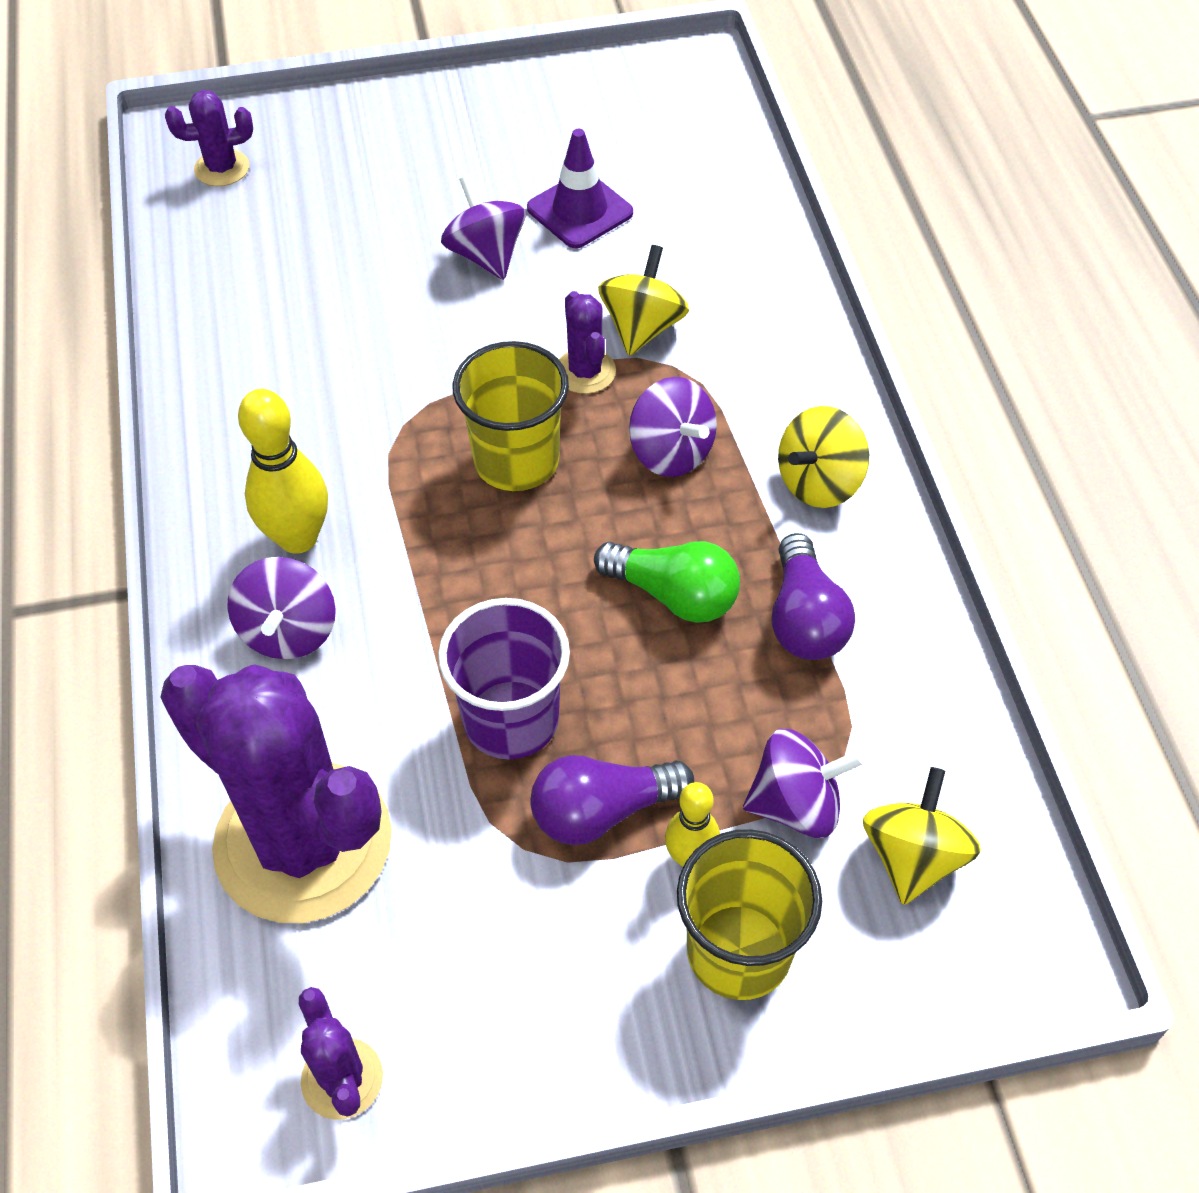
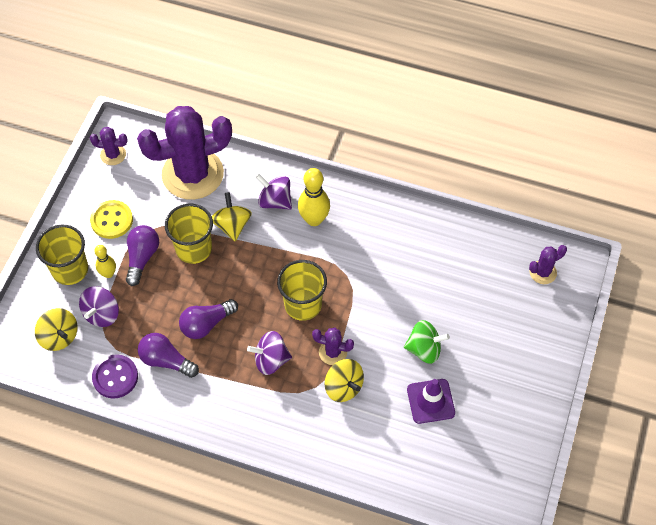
camera: 120 degrees right, 5 degrees up
purple cactus [165,90,253,186] -> purple cactus turned 45 degrees clockwise [529,245,567,284]
purple cup [438,598,570,760] -> yellow cup [165,204,213,264]
purple spinning top [441,175,526,280] -> green spinning top [404,320,450,364]
green light bulb [594,541,740,623] -> purple light bulb [179,299,238,339]
yellow spinning top [778,406,869,508] -> yellow spinning top moved to [212,192,252,241]
none -> yellow button [90,200,133,239]
none -> purple button [92,354,138,399]

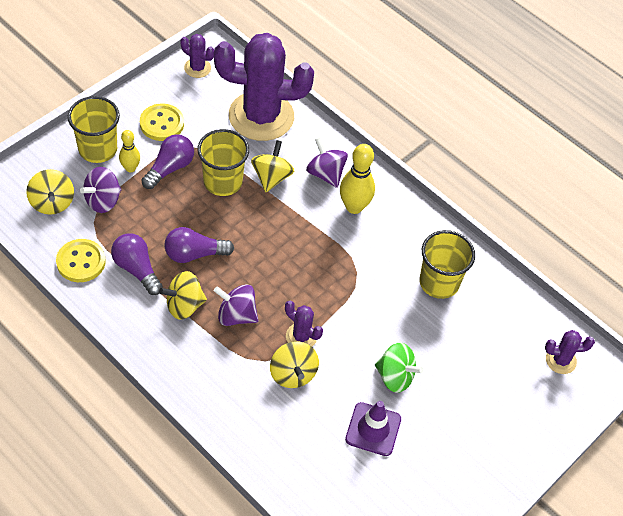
camera: 20 degrees right, 5 degrees down
purple button [92,354,138,399] -> yellow button [56,239,106,282]
yellow cup [277,260,327,321] -> yellow cup moved to [419,230,475,299]
none -> yellow spinning top [159,271,207,319]

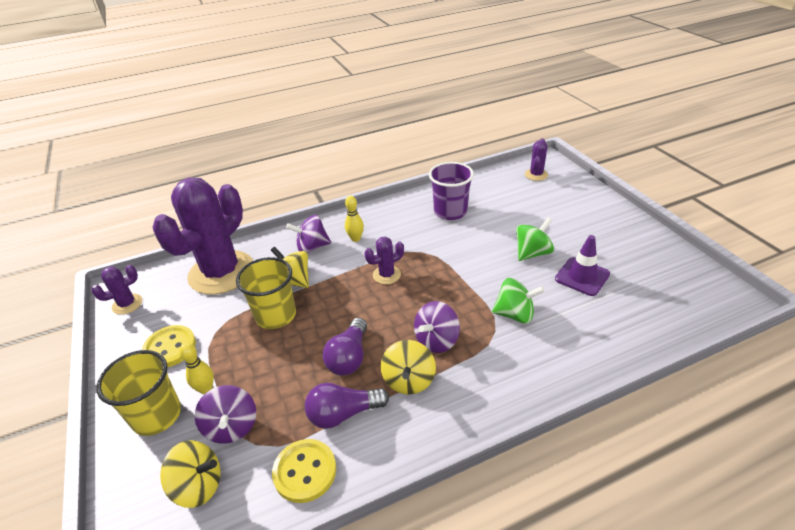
camera: 60 degrees left, 15 degrees down
purple light bulb [142,134,194,189] -> none
yellow spinning top [270,341,319,388] -> green spinning top [492,278,545,324]
purple cactus [285,301,323,347] -> purple cactus moved to [364,237,404,284]
yellow bowling pin [340,144,375,214] -> yellow bowling pin [345,196,364,242], size x0.60
yellow cup [419,230,475,299] -> purple cup [429,162,474,220]

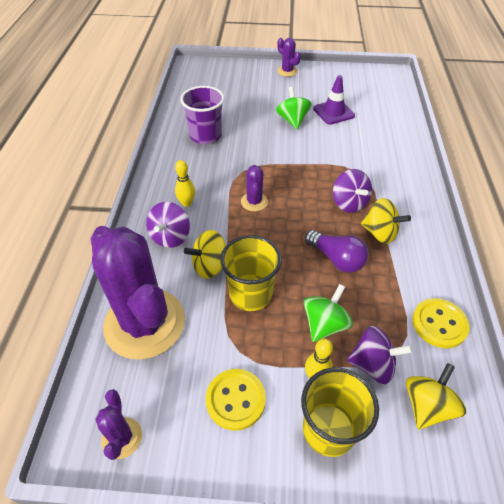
camera: 65 degrees left, 10 degrees up
purple light bulb [305,383,389,429] -> none
green spinning top [492,278,545,324] -> green spinning top moved to [304,284,353,342]
purple cactus [525,138,548,181] -> purple cactus moved to [277,38,301,77]

